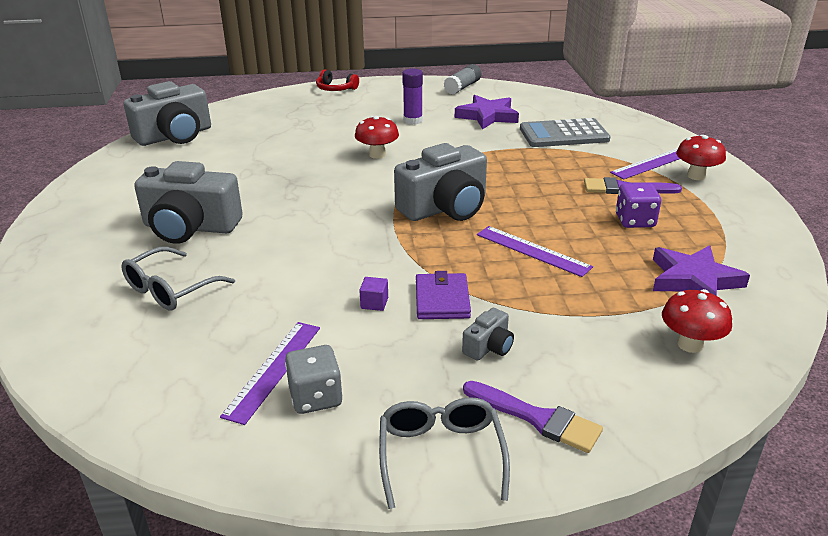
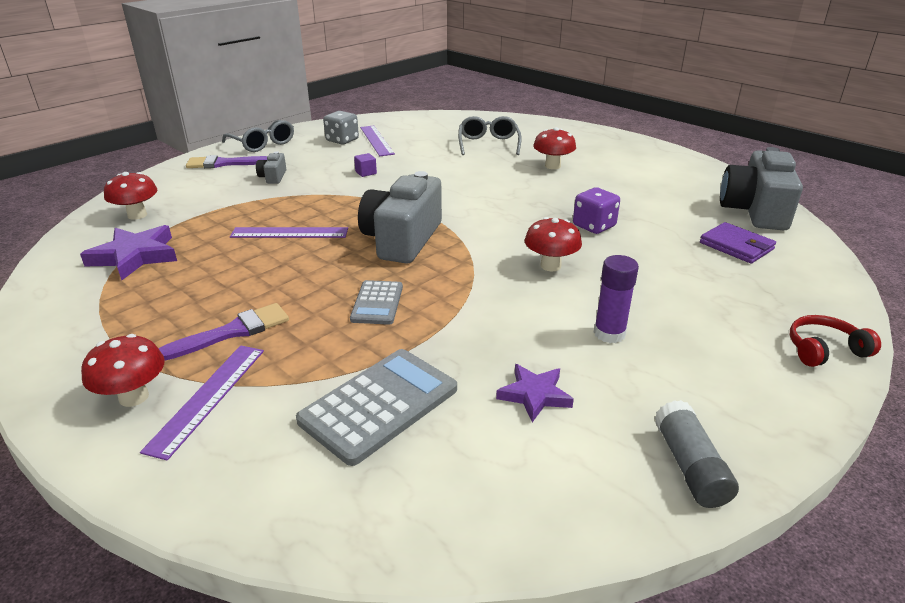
camera: 140 degrees right, 0 degrees up
grey camera [134,161,243,244] -> red mushroom [533,127,576,169]
purple wallet [416,271,471,319] -> purple wallet moved to [700,222,776,263]
purple star [455,95,519,130] -> purple star [496,364,574,422], size x0.63
purple dice [616,183,661,228] -> purple dice moved to [573,187,620,234]
none -> grey calculator [350,280,403,325]

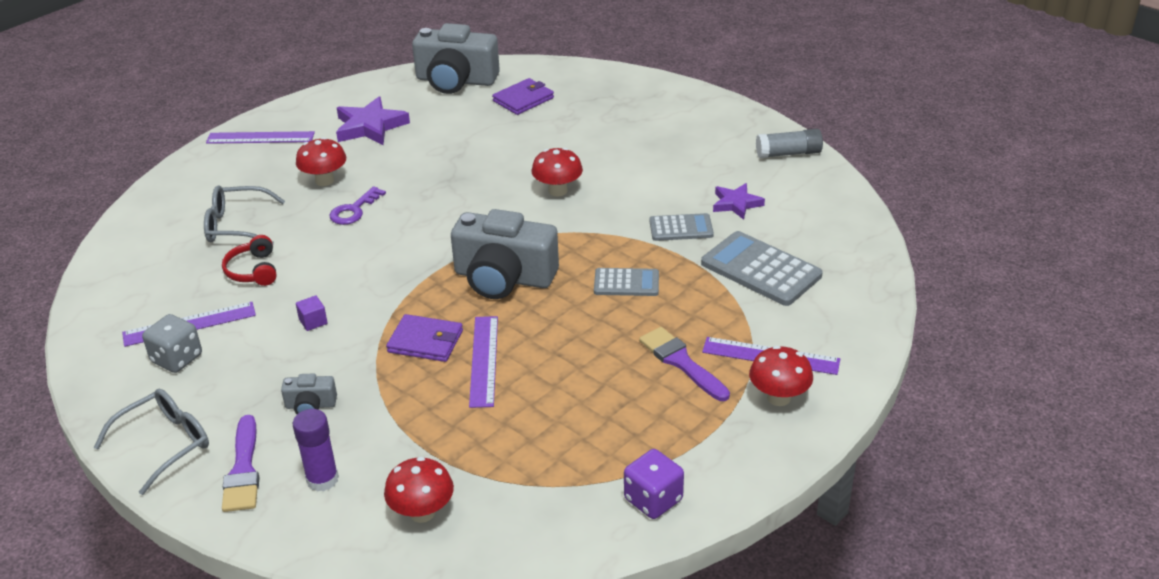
camera: 90 degrees left, 5 degrees up
purple star [80,225,177,280] -> purple star moved to [336,96,410,145]
purple dice [573,187,620,234] -> purple dice moved to [624,449,684,519]
purple glue stick [594,255,639,343] -> purple glue stick moved to [293,409,339,492]
red headphones [790,315,881,367] -> red headphones moved to [222,235,277,286]
none -> purple ruler [206,131,315,144]
none -> purple key [330,186,386,225]
none -> purple wallet [386,314,463,362]
none -> grey calculator [649,213,714,241]

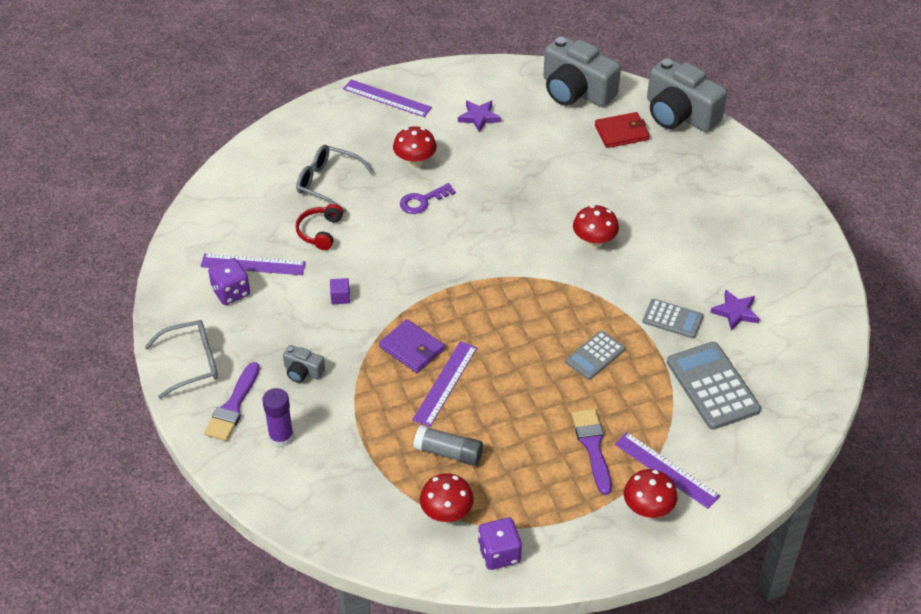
camera: 25 degrees right, 10 degrees up
grey dice [142,314,202,373] -> purple dice [208,258,250,305]
purple star [336,96,410,145] -> purple star [458,101,501,133], size x0.63
red mushroom [384,457,454,523] -> red mushroom moved to [420,473,474,522]
grey camera [451,209,559,299] -> grey camera moved to [647,58,727,132]
purple wallet [492,78,554,115] -> red wallet [595,112,650,148]
grey calculator [594,268,659,296] -> grey calculator turned 105 degrees clockwise [565,331,625,380]
grey glue stick [756,129,823,158] -> grey glue stick moved to [413,425,483,466]

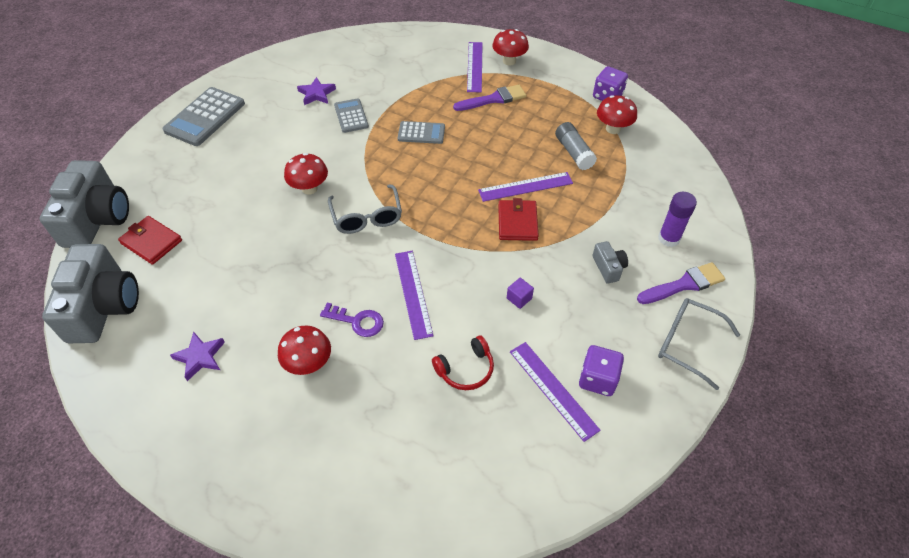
camera: 130 degrees left, 5 degrees up
grey glasses [296,145,374,213] -> grey glasses moved to [328,184,402,234]
purple ruler [343,79,432,117] -> purple ruler moved to [395,251,434,340]
purple wallet [379,319,445,373] -> red wallet [498,198,539,241]
purple brush [572,409,612,495] -> purple brush turned 150 degrees counterclockwise [453,85,526,111]
grey calculator [667,342,761,430] -> grey calculator moved to [162,87,245,146]

